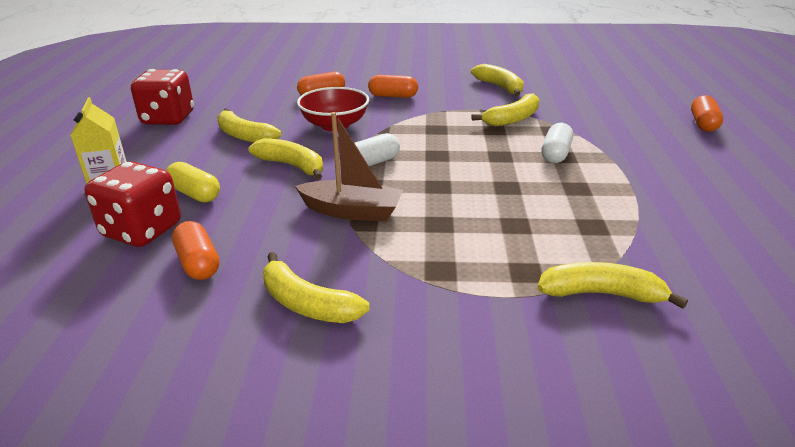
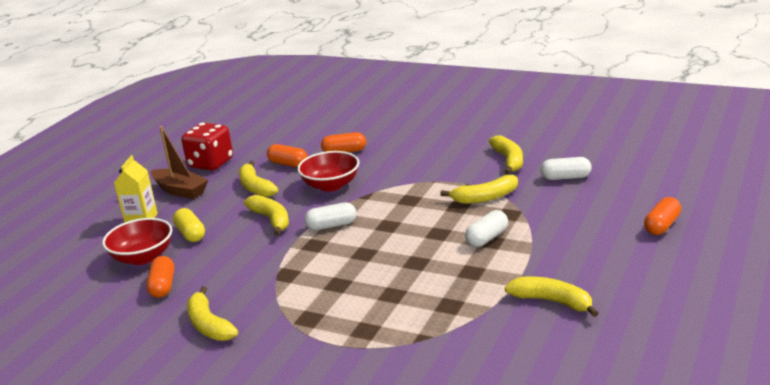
camera: 25 degrees right, 5 degrees down
red dice [84,161,181,247] -> red bowl [102,218,172,265]
brown boat [295,112,403,221] -> brown boat moved to [151,126,208,199]
orange capsule [368,75,418,98] -> orange capsule moved to [267,144,308,167]
yellow banana [537,262,688,309] -> yellow banana moved to [505,276,599,317]
none -> white capsule [541,157,591,180]

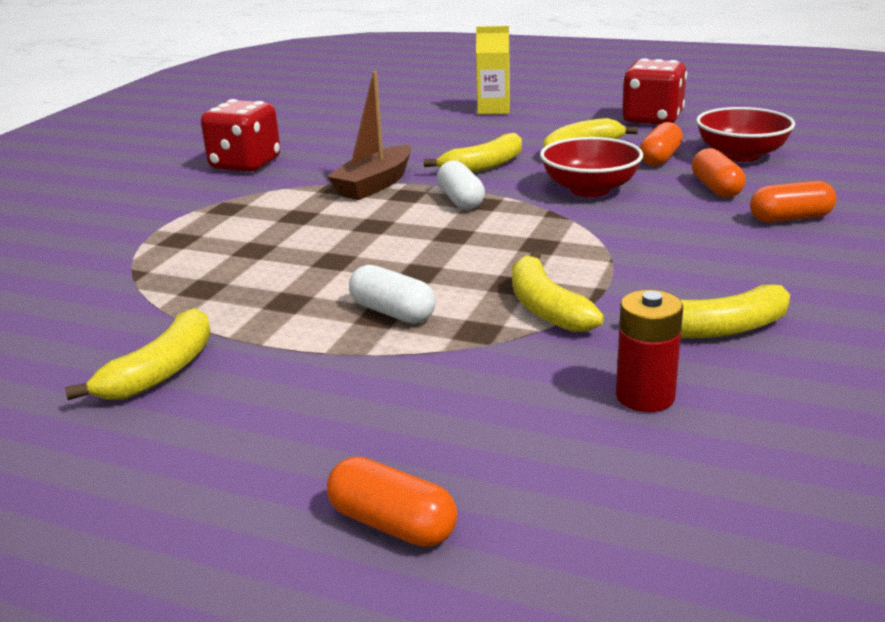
camera: 85 degrees right, 0 degrees up
red bowl [102,218,172,265] -> red bowl moved to [696,107,795,162]
orange capsule [146,256,174,298] -> orange capsule moved to [750,181,836,223]
brown boat [151,126,208,199] -> brown boat moved to [327,71,411,200]
yellow capsule [173,208,205,242] -> none
yellow banana [187,286,238,341] -> red dice [201,99,280,172]
white capsule [541,157,591,180] -> red battery [616,290,683,412]

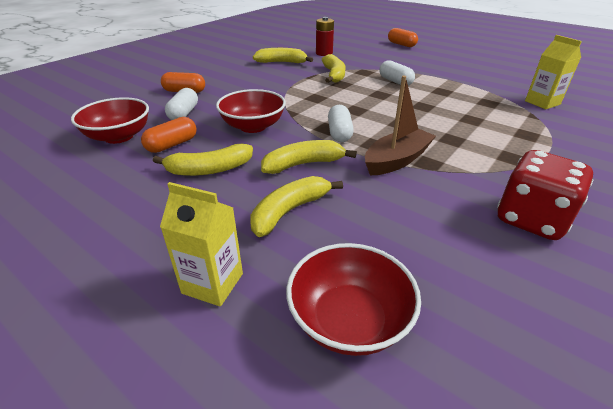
camera: 165 degrees left, 10 degrees up
yellow banana [65,308,211,400] -> yellow banana moved to [250,176,343,237]
red dice [622,58,687,124] -> none
orange capsule [692,148,745,198] -> white capsule [165,88,198,120]
none -> red bowl [286,243,421,356]
none -> yellow carton [525,35,582,109]

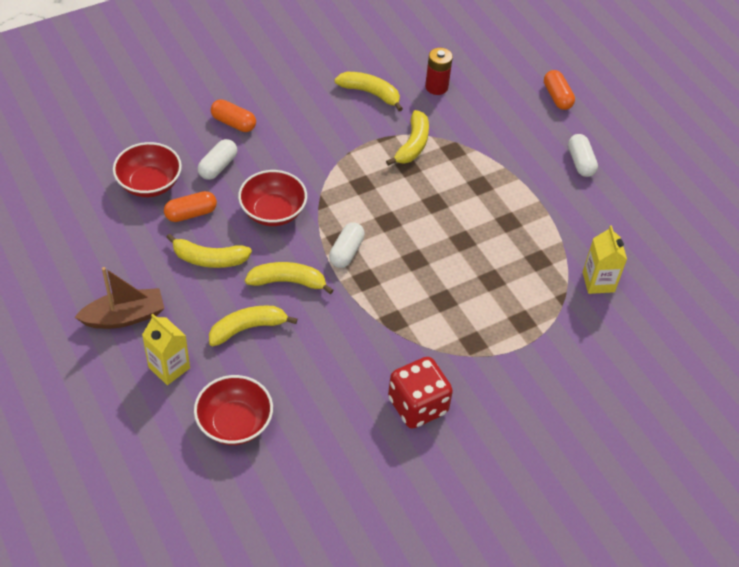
camera: 20 degrees right, 15 degrees up
brown boat [365,76,436,175] -> brown boat moved to [75,267,165,329]
white capsule [379,60,415,86] -> white capsule moved to [568,134,598,177]

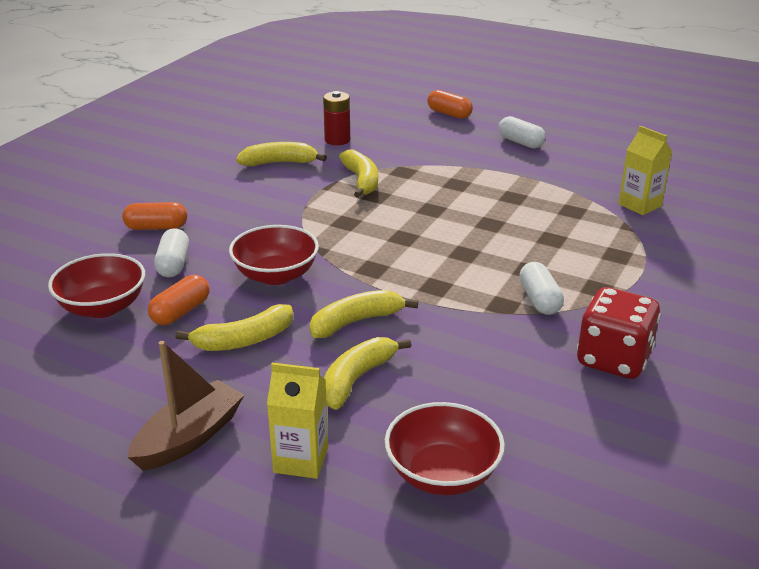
camera: 30 degrees left, 20 degrees down
white capsule [329,223,365,268] -> white capsule moved to [519,262,564,315]

